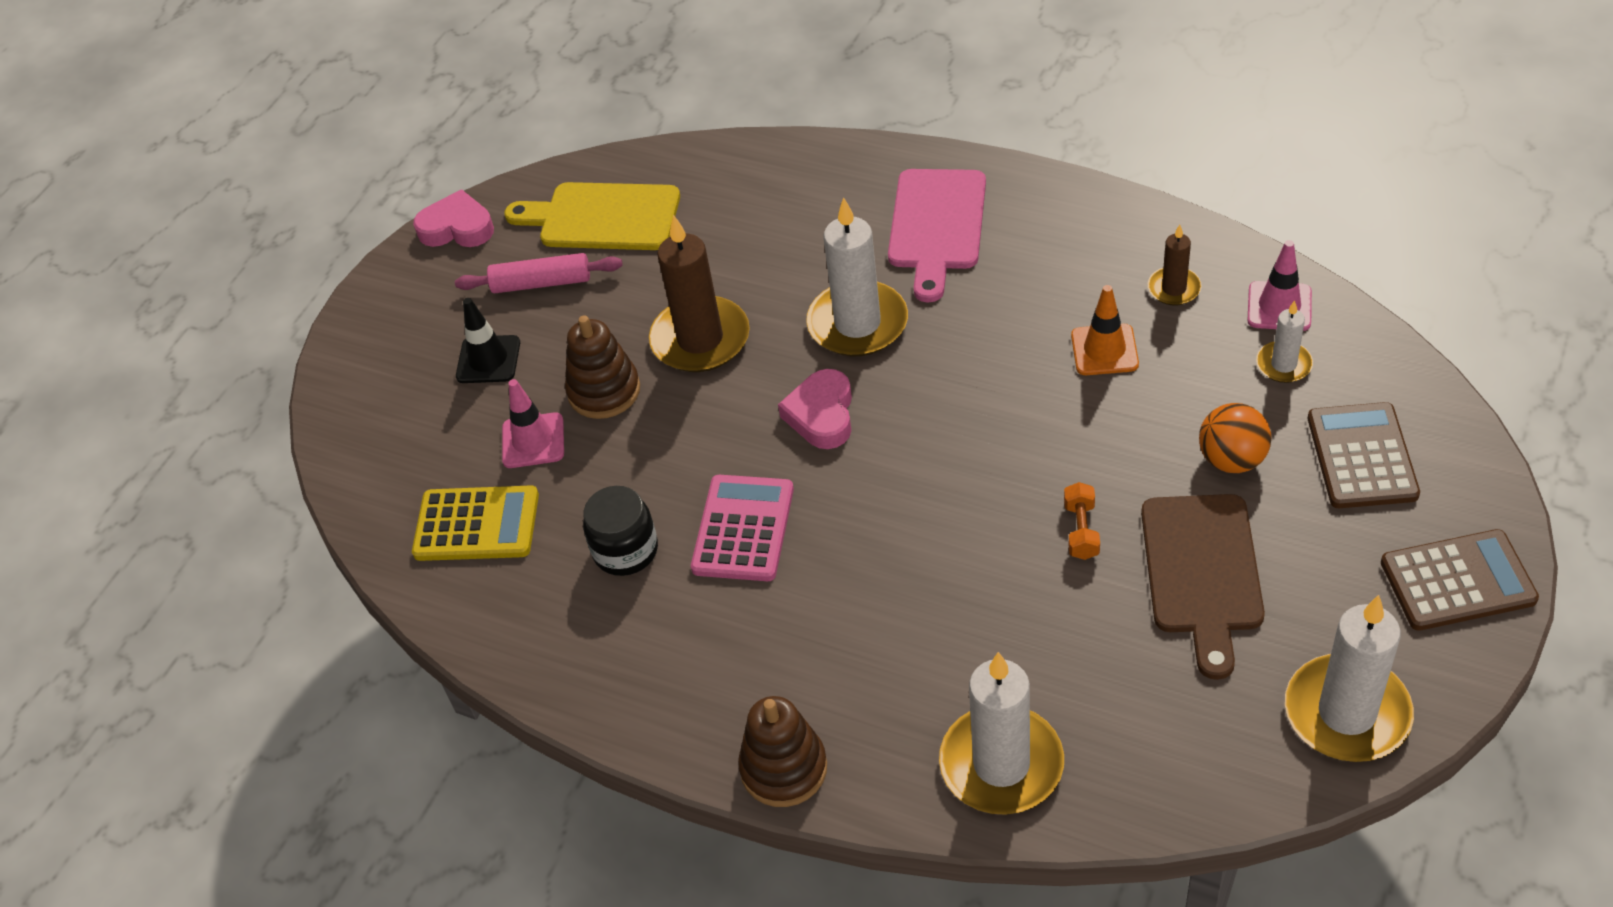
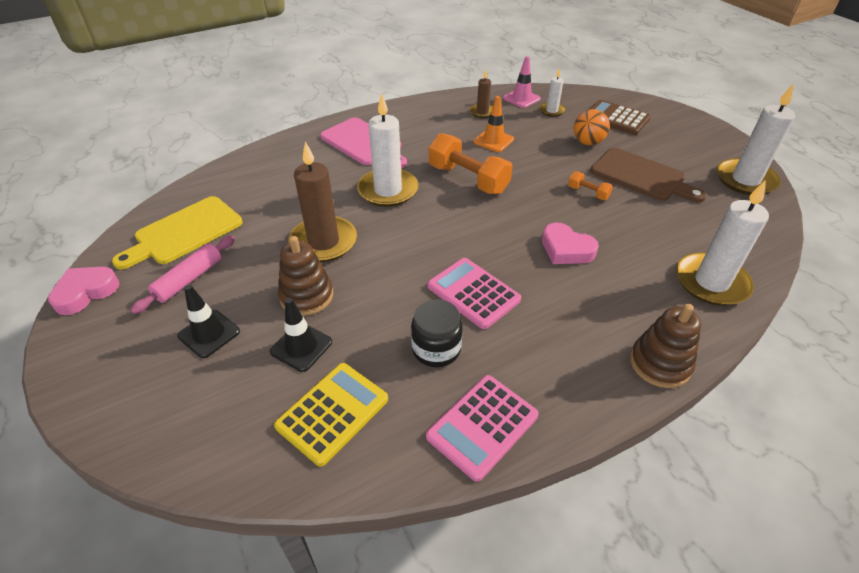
camera: 60 degrees left, 5 degrees down
pink traffic cone [502,379,564,468] -> black traffic cone [270,298,332,372]
pink heart [778,369,852,449] -> pink heart moved to [542,223,599,264]
brown calculator [1381,529,1539,631] -> none
none -> pink calculator [426,375,539,482]
none -> orange dumbbell [429,133,513,194]

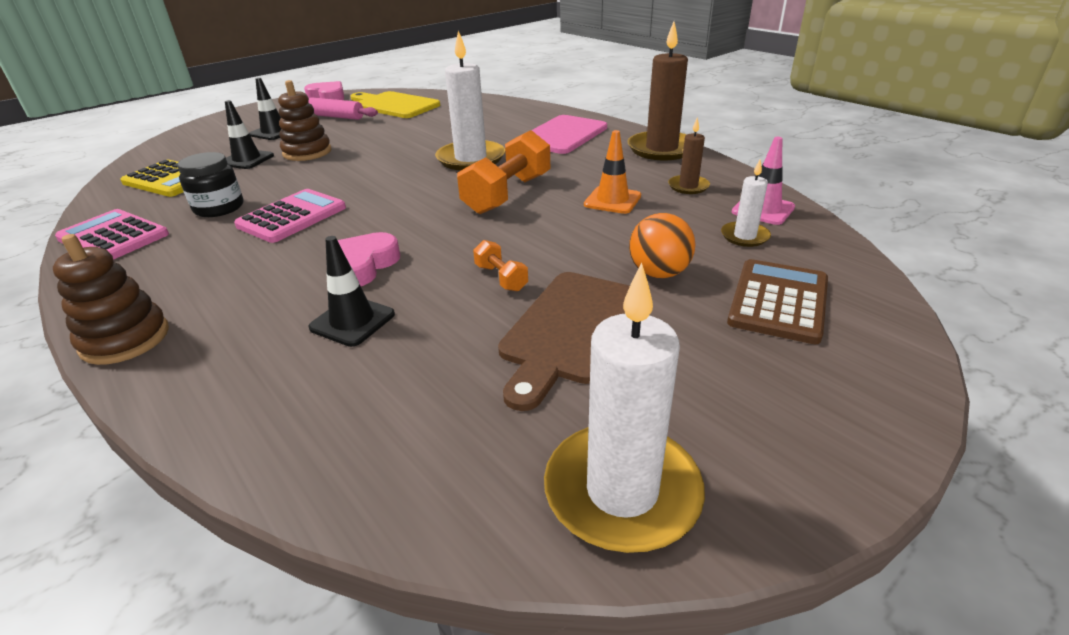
camera: 80 degrees right, 10 degrees down
brown candle [288,142,357,262] -> brown candle moved to [628,21,688,160]
orange dumbbell [568,171,613,200] -> orange dumbbell turned 60 degrees counterclockwise [473,240,528,291]
white candle [676,180,769,306] -> none
none -> black traffic cone [308,236,395,347]

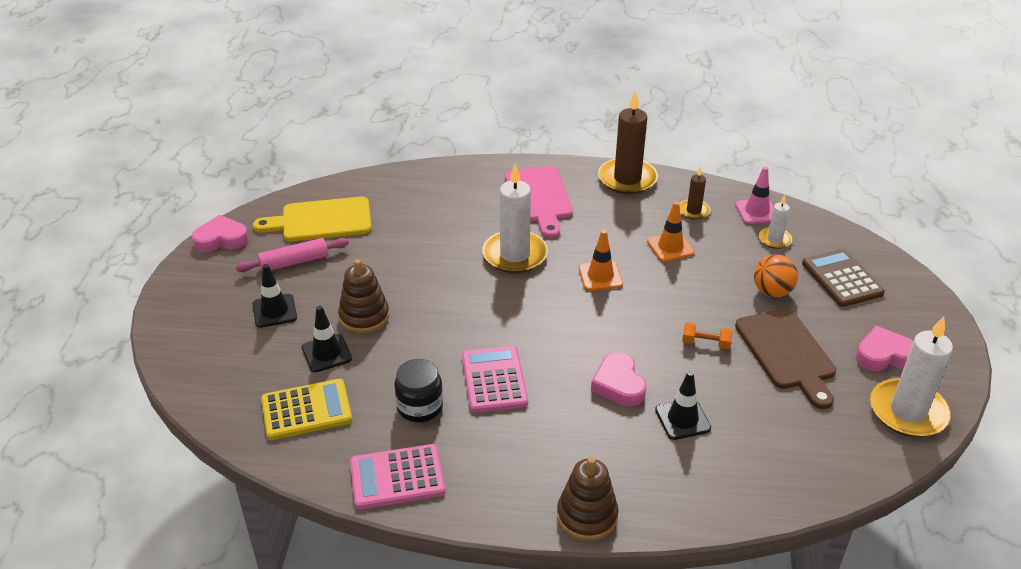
camera: 45 degrees left, 5 degrees up
orange dumbbell [457,130,550,214] -> orange traffic cone [579,230,623,291]
none -> pink heart [856,326,913,371]

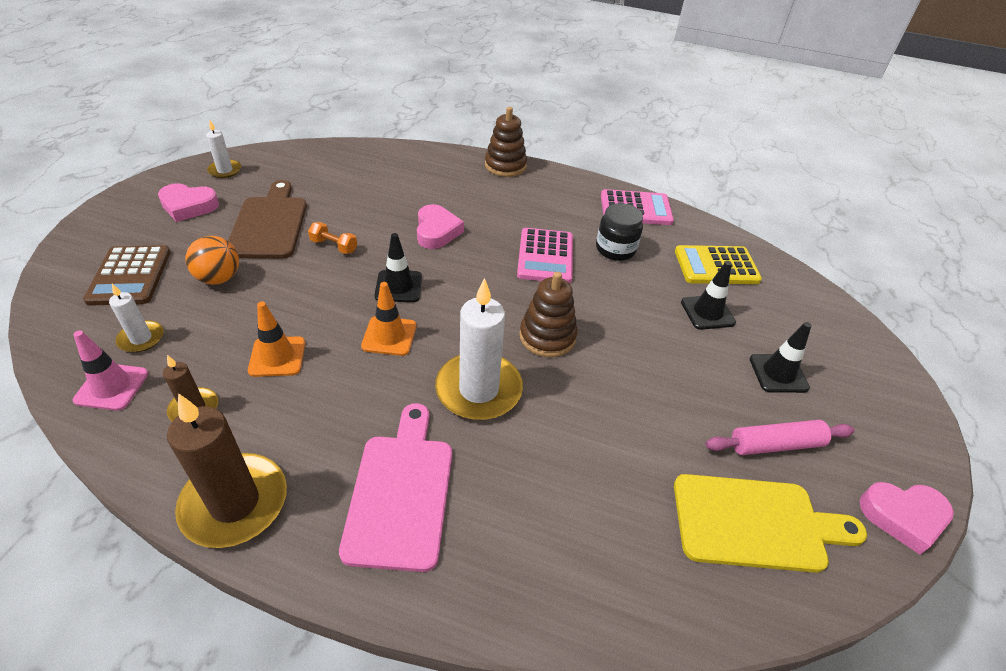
camera: 170 degrees left, 5 degrees up
brown stacking toy [338,259,389,334] -> brown stacking toy moved to [519,272,578,357]
black traffic cone [655,371,711,440] -> black traffic cone moved to [375,233,422,302]
white candle [870,316,953,437] -> white candle [206,120,241,178], size x0.52

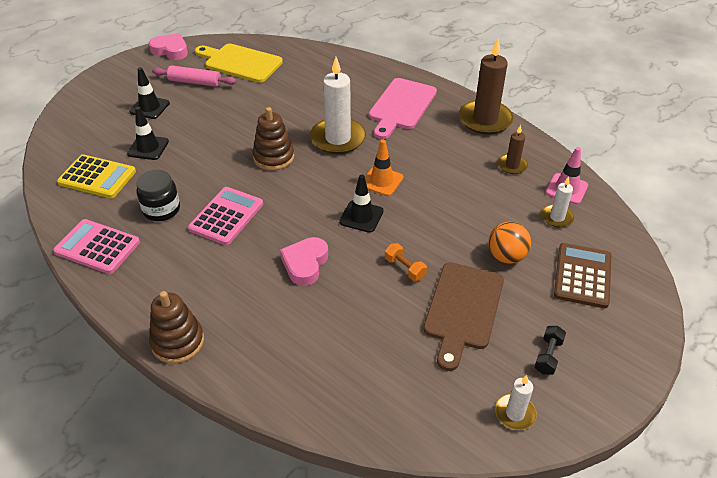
camera: 155 degrees left, 0 degrees up
pink heart [158,184,219,222] -> black dumbbell [535,326,566,375]
orange traffic cone [248,302,305,377] -> none

